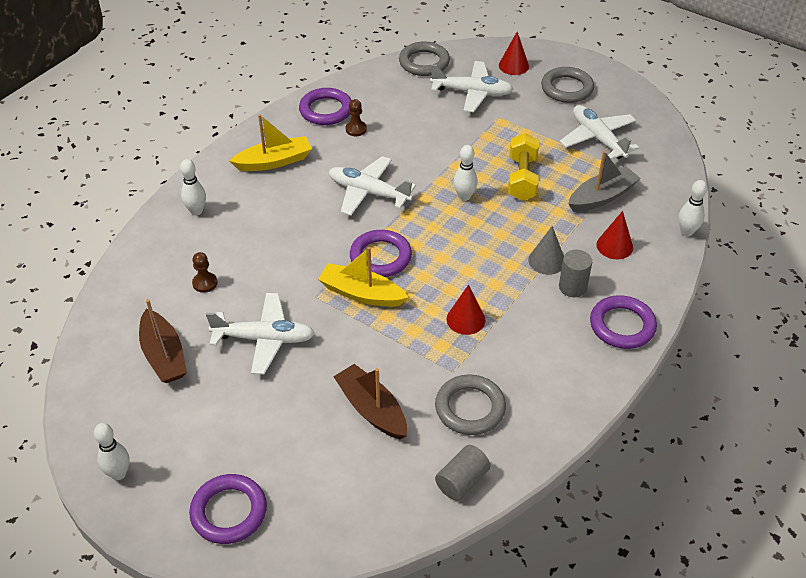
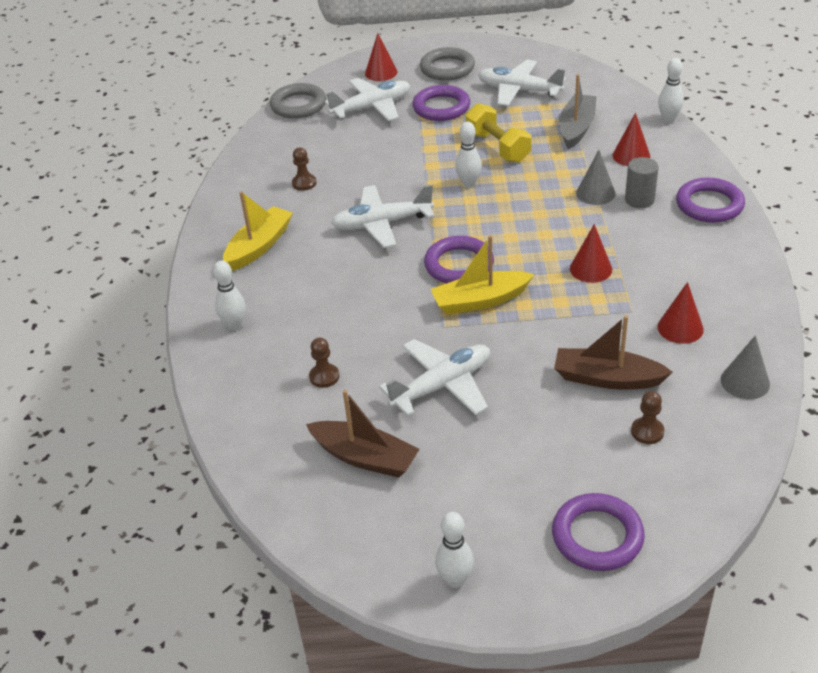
camera: 35 degrees left, 5 degrees down
purple ring [299,88,352,125] -> purple ring moved to [412,85,470,121]
grey ring [435,374,506,435] -> red cone [657,282,704,344]
grey cylinder [435,445,490,501] -> grey cone [721,335,770,399]
none -> brown pawn [631,391,664,444]

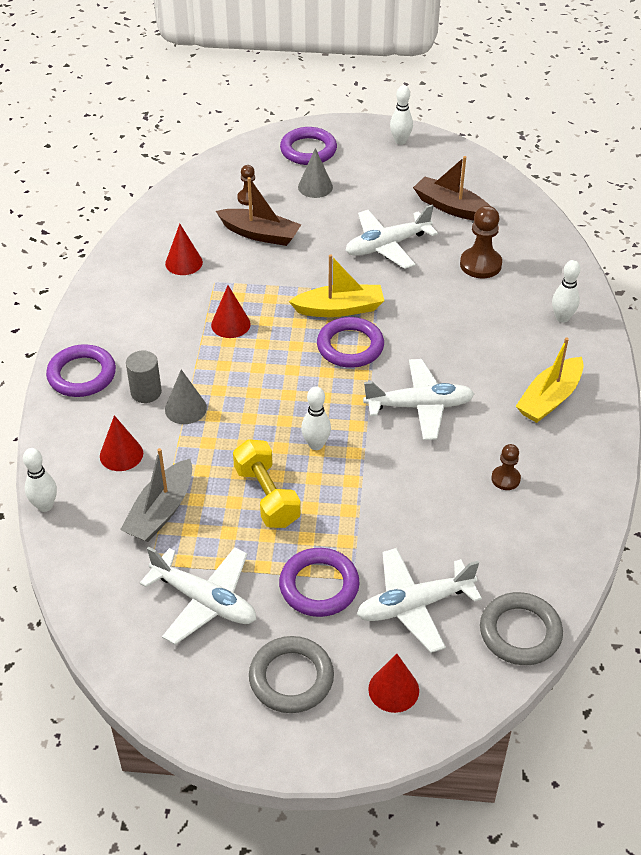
camera: 175 degrees left, 5 degrees up
brown pawn [309,338,339,388] -> brown pawn [460,206,502,279], size x1.70
grey cone [721,335,770,399] -> grey cone moved to [298,148,333,198]

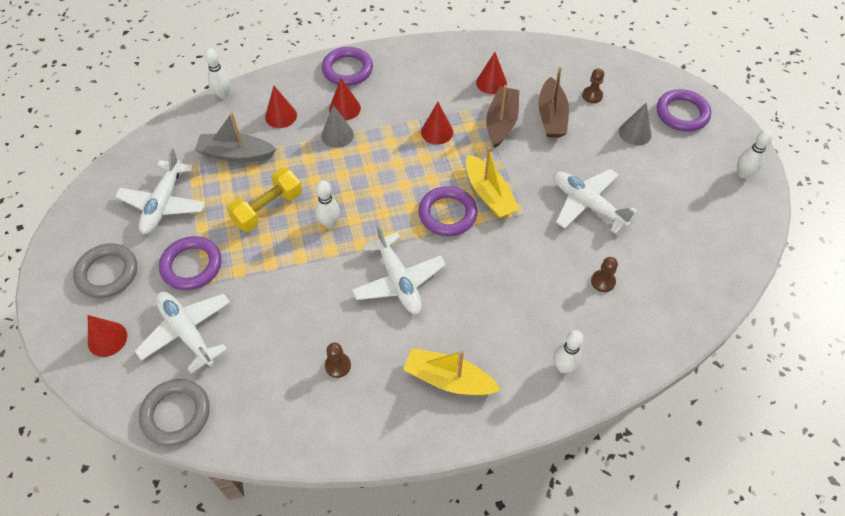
camera: 70 degrees right, 10 degrees up
grey cylinder [126,351,162,403] -> red cone [329,78,361,120]
brown boat [413,156,490,221] -> brown boat moved to [486,85,519,148]
brown pawn [460,206,502,279] -> brown pawn [591,257,618,292], size x0.59

